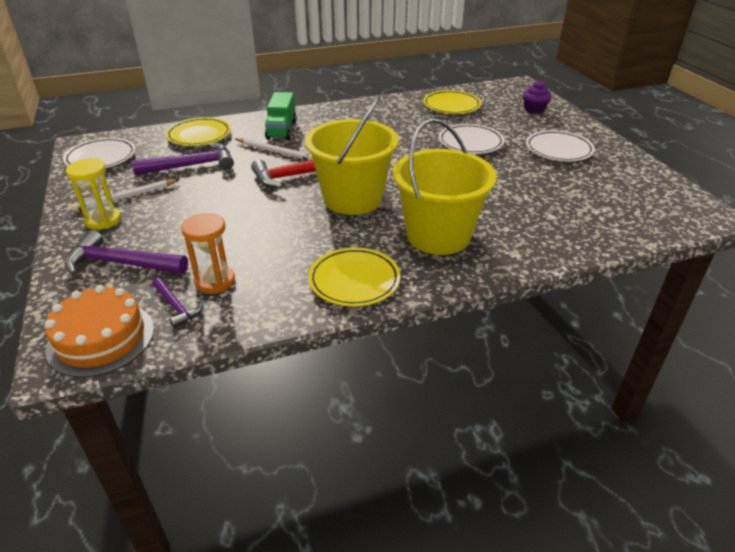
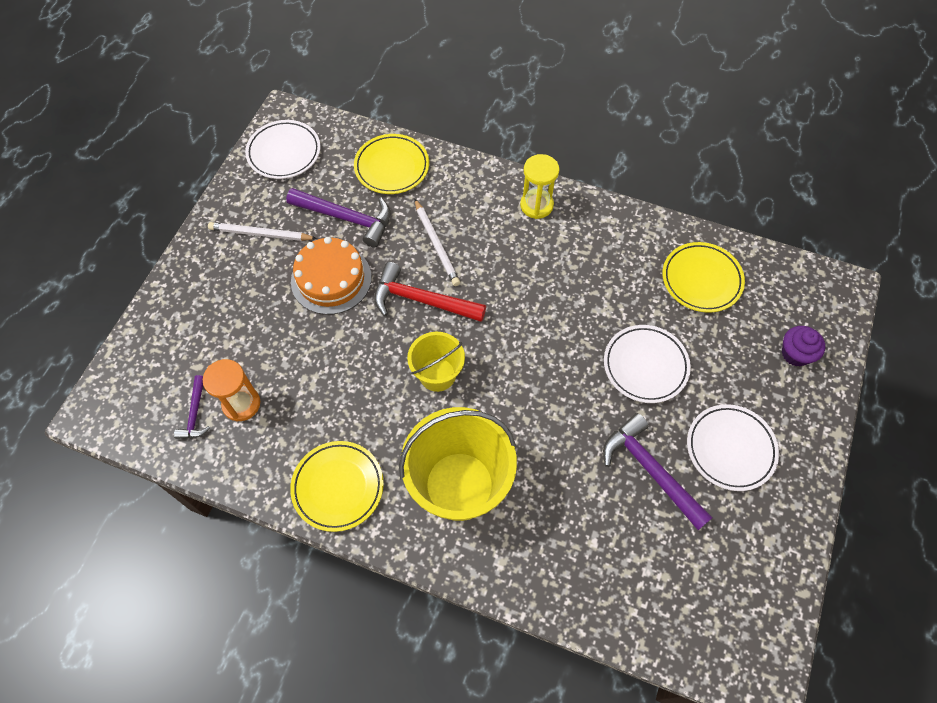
camera: 40 degrees right, 25 degrees up
orange cake [45,285,154,378] -> orange cake moved to [291,237,372,315]
purple hammer [65,230,188,275] -> purple hammer moved to [603,413,713,530]
yellow hourglass [66,158,121,230] -> yellow hourglass moved to [520,154,559,219]
green truck [265,92,297,140] -> none
yellow bucket [305,95,399,215] -> yellow bucket [407,332,465,392], size x0.55

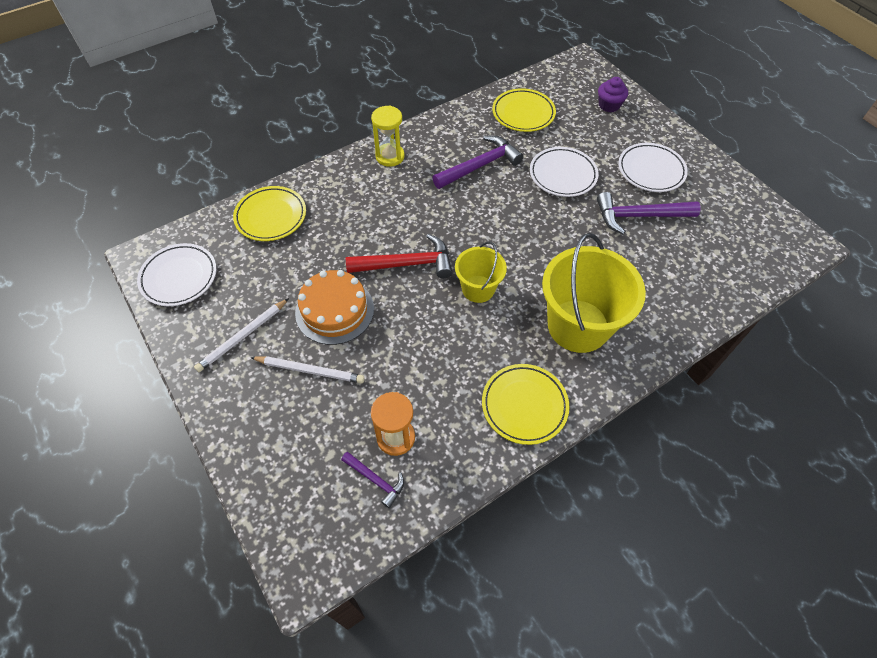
camera: 55 degrees left, 5 degrees down
purple hammer [286,188,390,248] -> purple hammer moved to [432,136,524,189]
red hammer [374,262,486,322] -> red hammer turned 150 degrees counterclockwise [346,234,453,278]
white pencil [415,199,460,286] -> white pencil moved to [250,356,365,384]

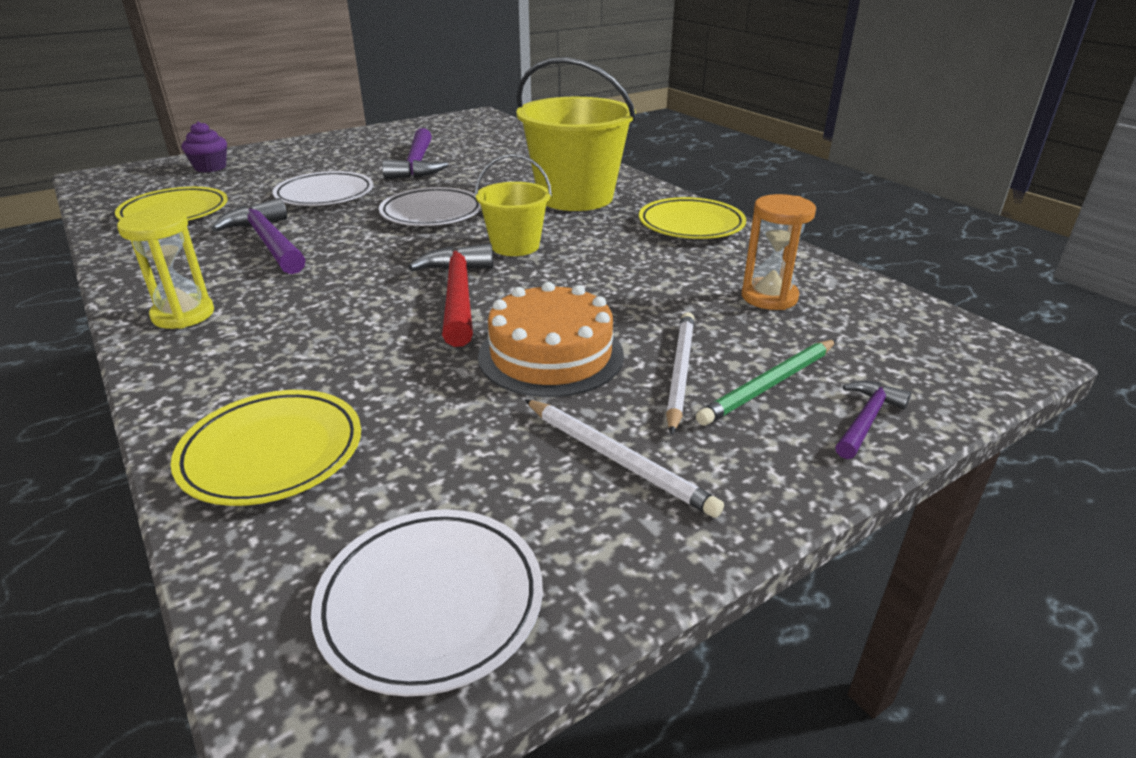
camera: 90 degrees left, 25 degrees down
purple hammer [341,452,404,508] -> purple hammer moved to [835,381,911,459]
white plate [618,143,688,192] -> white plate moved to [379,187,481,226]
none -> green pencil [696,340,836,426]

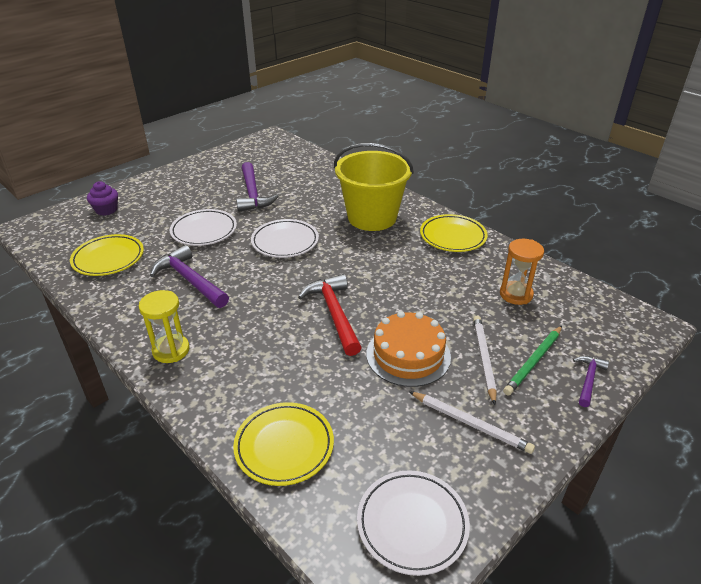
camera: 10 degrees left, 5 degrees up
yellow bucket [475,154,552,256] -> none

